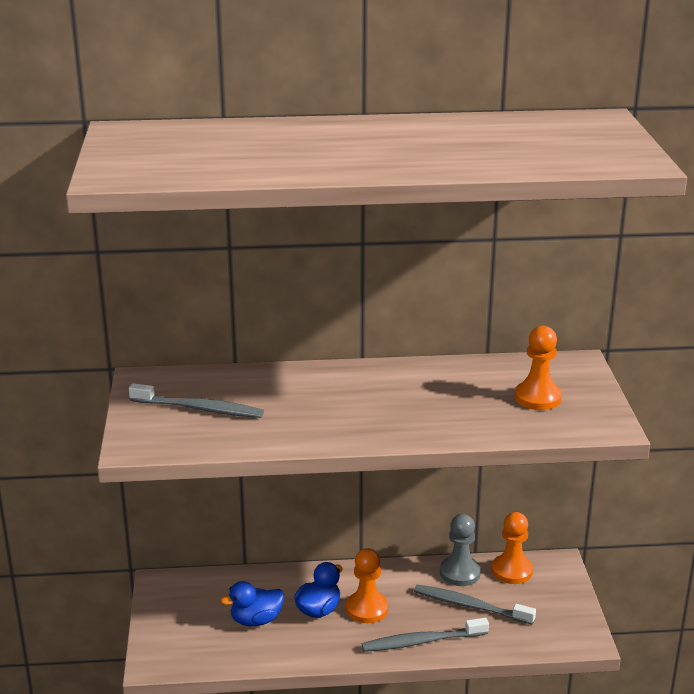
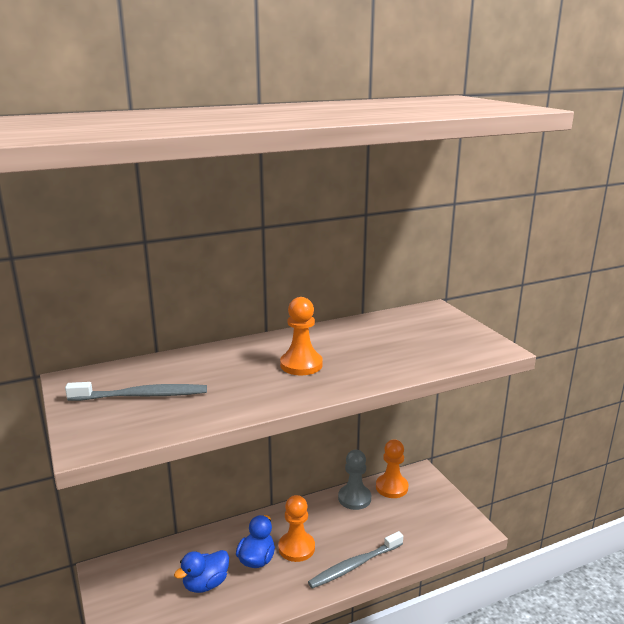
camera: 20 degrees left, 5 degrees down
grey toothbrush [414,585,536,625] -> none
orange pawn [515,326,562,410] -> orange pawn moved to [280,297,323,375]

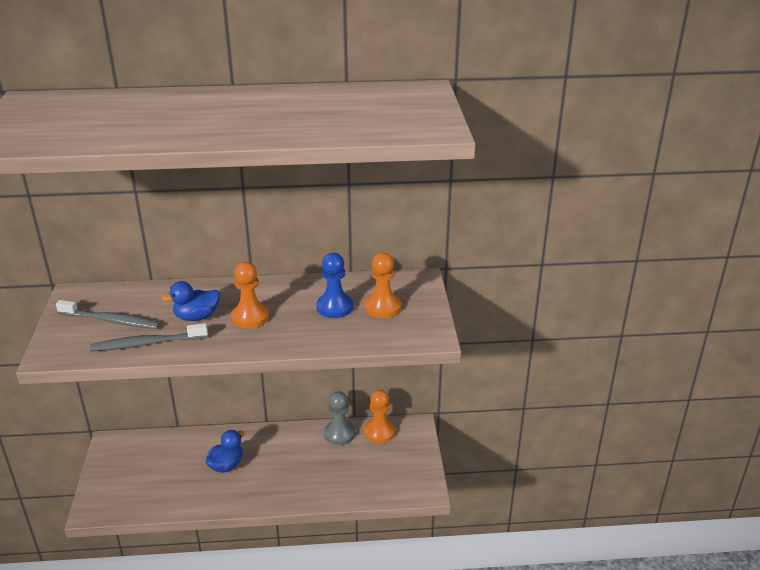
camera: 20 degrees right, 10 degrees up
blue duck [174,550,229,593] -> blue duck moved to [161,281,220,321]
orange pawn [279,495,315,562] -> orange pawn moved to [365,253,401,318]
grey toothbrush [308,531,403,589] -> grey toothbrush moved to [90,323,208,351]
none -> blue pawn [316,253,353,318]

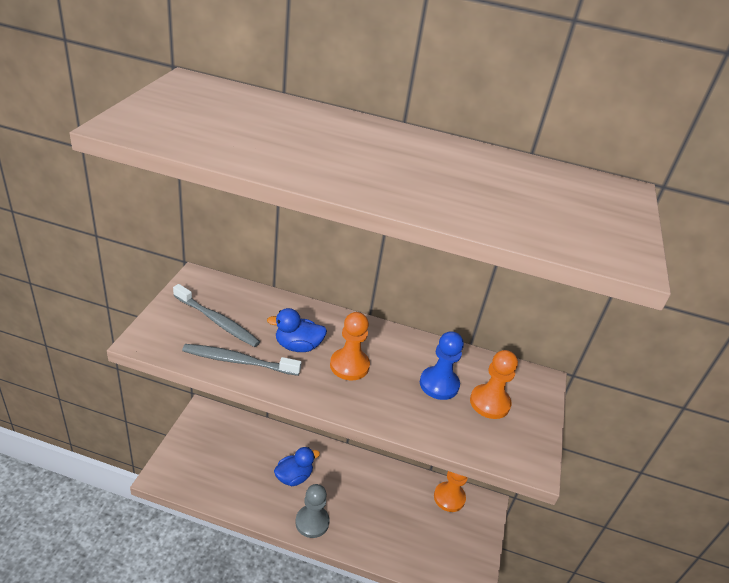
camera: 15 degrees right, 5 degrees up
grey pawn [324,391,355,445] -> grey pawn moved to [295,484,330,538]

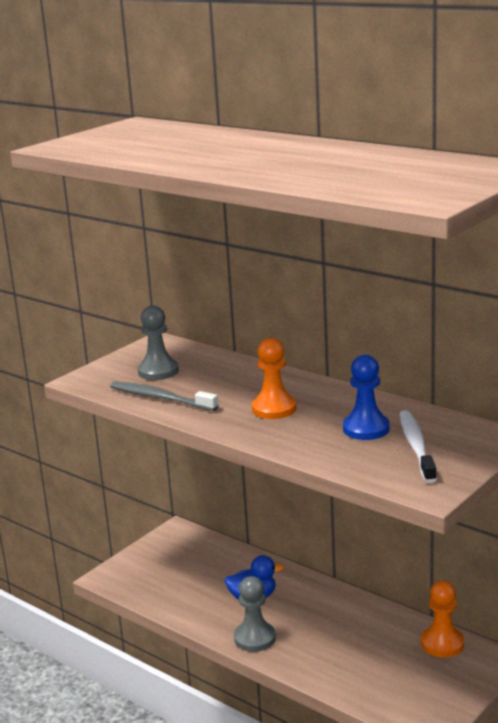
camera: 30 degrees right, 15 degrees down
grey toothbrush [173,284,260,347] -> grey pawn [138,305,179,380]
blue duck [267,308,327,352] -> none
orange pawn [470,350,518,419] -> white toothbrush [400,410,437,483]

